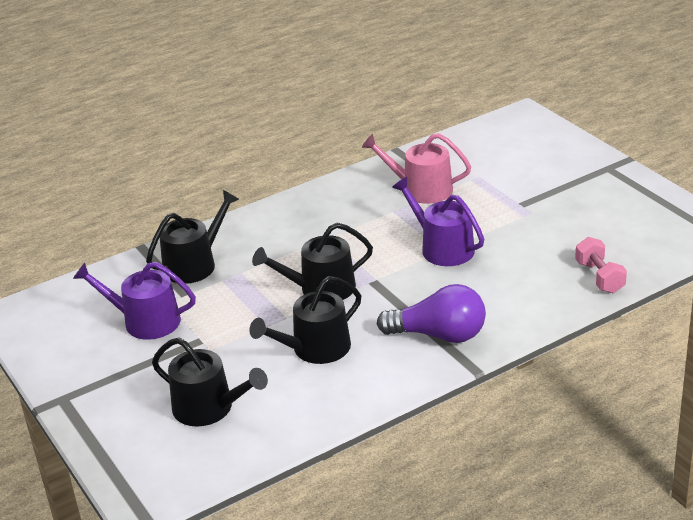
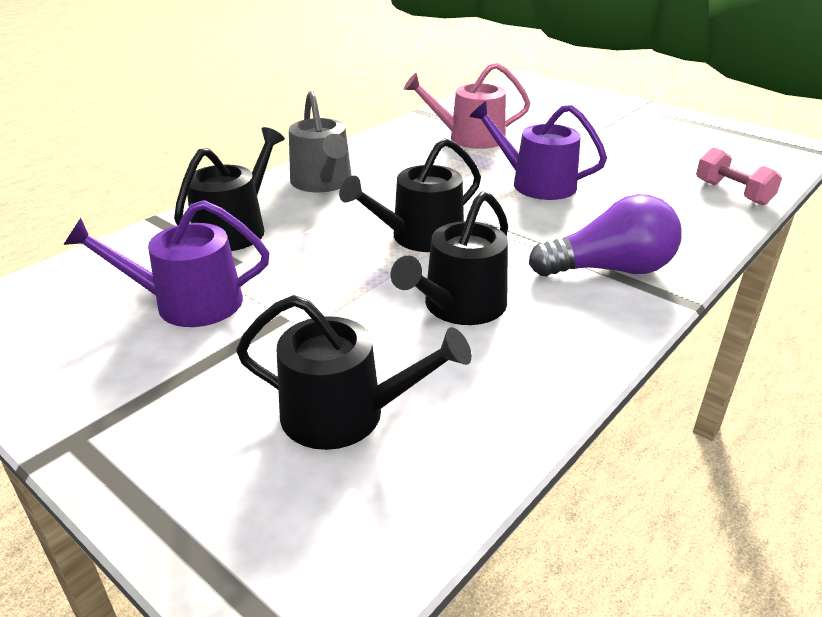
camera: 20 degrees left, 0 degrees up
none -> grey watering can [289,91,352,192]

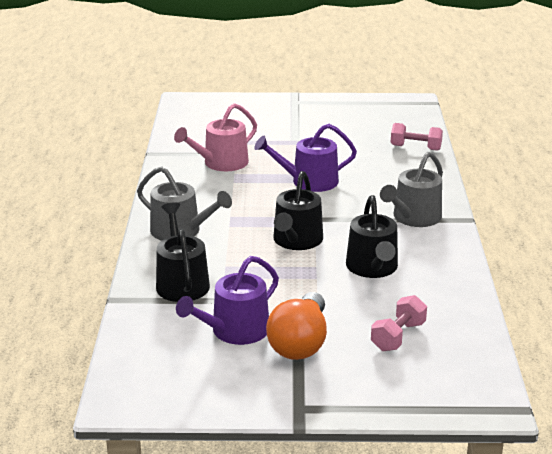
camera: 40 degrees left, 5 degrees down
black watering can [236,295,472,450] -> pink dumbbell [371,295,427,351]
purple light bulb [529,194,682,276] -> grey watering can [380,152,443,227]
none -> orange light bulb [266,292,327,360]

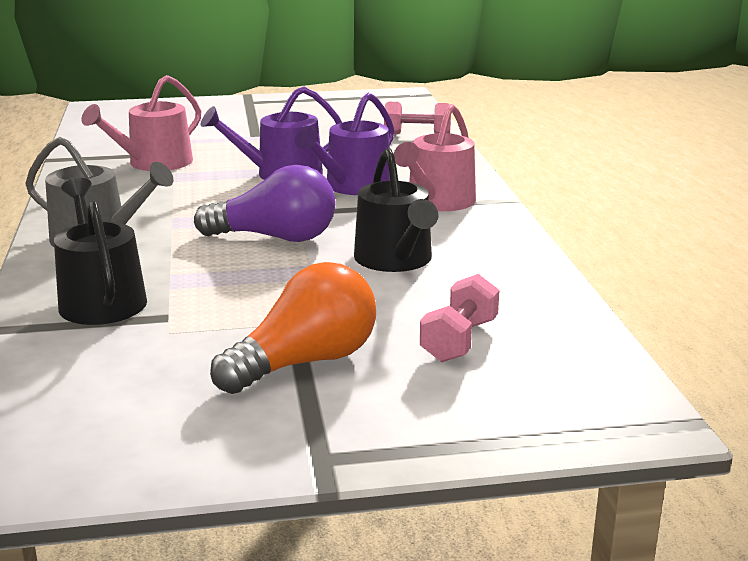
camera: 10 degrees left, 5 degrees down
purple watering can [176,256,279,345] -> purple watering can moved to [295,93,394,195]
orange light bulb [266,292,327,360] -> orange light bulb turned 135 degrees counterclockwise [210,262,376,394]
black watering can [273,171,323,250] -> purple light bulb [194,165,336,242]
grey watering can [380,152,443,227] -> pink watering can [394,104,476,211]

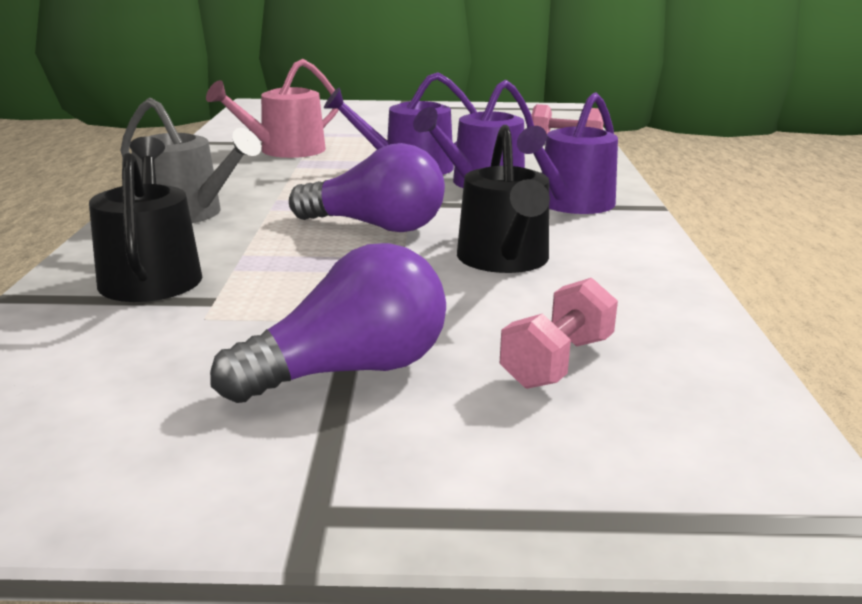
camera: 10 degrees right, 0 degrees up
orange light bulb [210,262,376,394] -> purple light bulb [210,243,446,403]
pink watering can [394,104,476,211] -> purple watering can [517,92,618,214]

